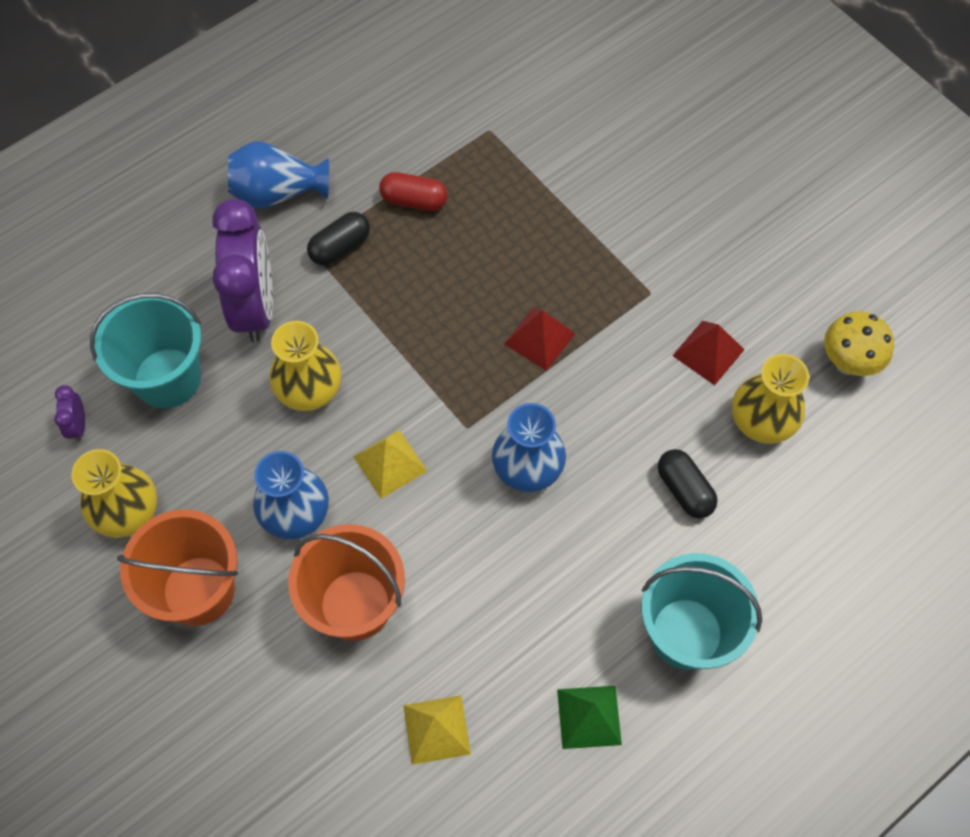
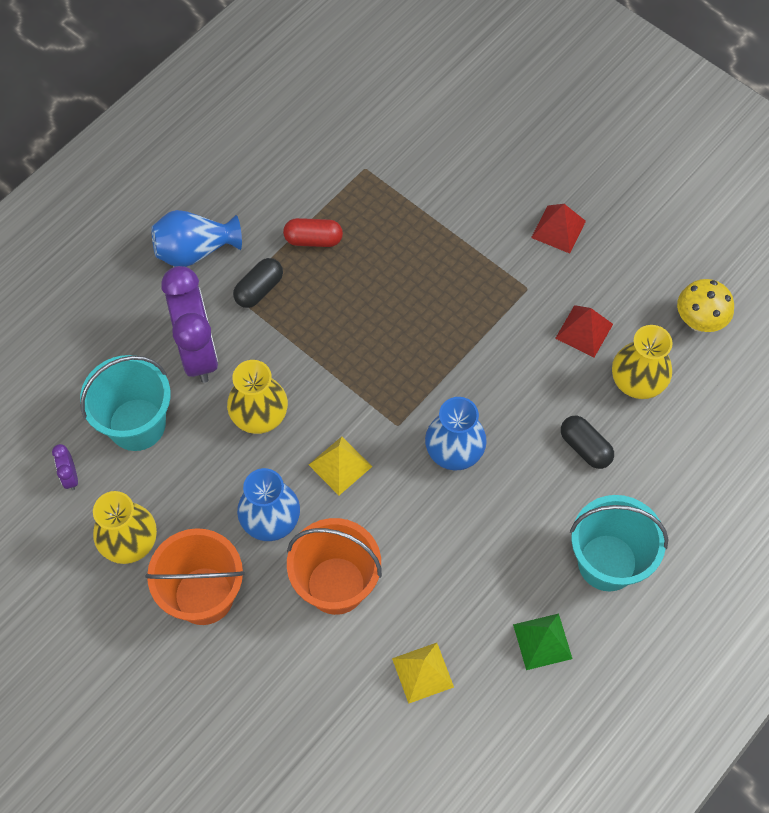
camera: 10 degrees left, 0 degrees up
red pyramid [504,307,575,371] -> red pyramid moved to [531,204,586,253]

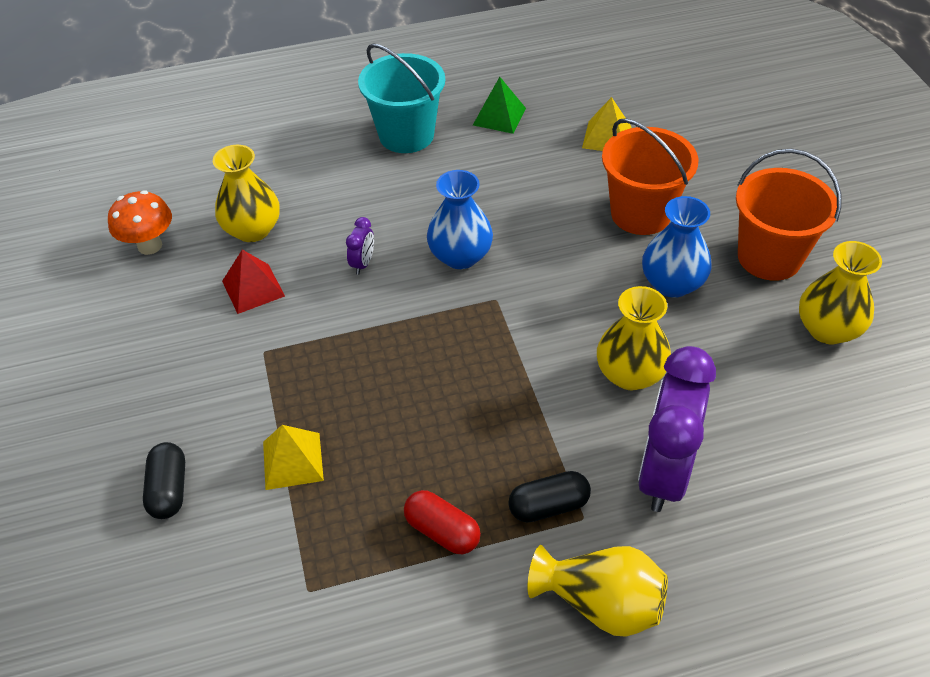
camera: 145 degrees left, 15 degrees down
purple clock [52,444,78,490] -> purple clock moved to [346,217,374,275]
turquoise bucket [80,355,171,451] -> none
blue vase [151,210,242,267] -> yellow vase [528,545,668,637]
yellow pyramid [309,436,372,495] -> yellow pyramid moved to [263,425,324,490]
red pyramid [531,204,586,253] -> none
black capsule [561,416,614,469] -> black capsule moved to [143,442,185,519]
yellow mushroom [677,279,734,332] -> orange mushroom [108,190,172,255]

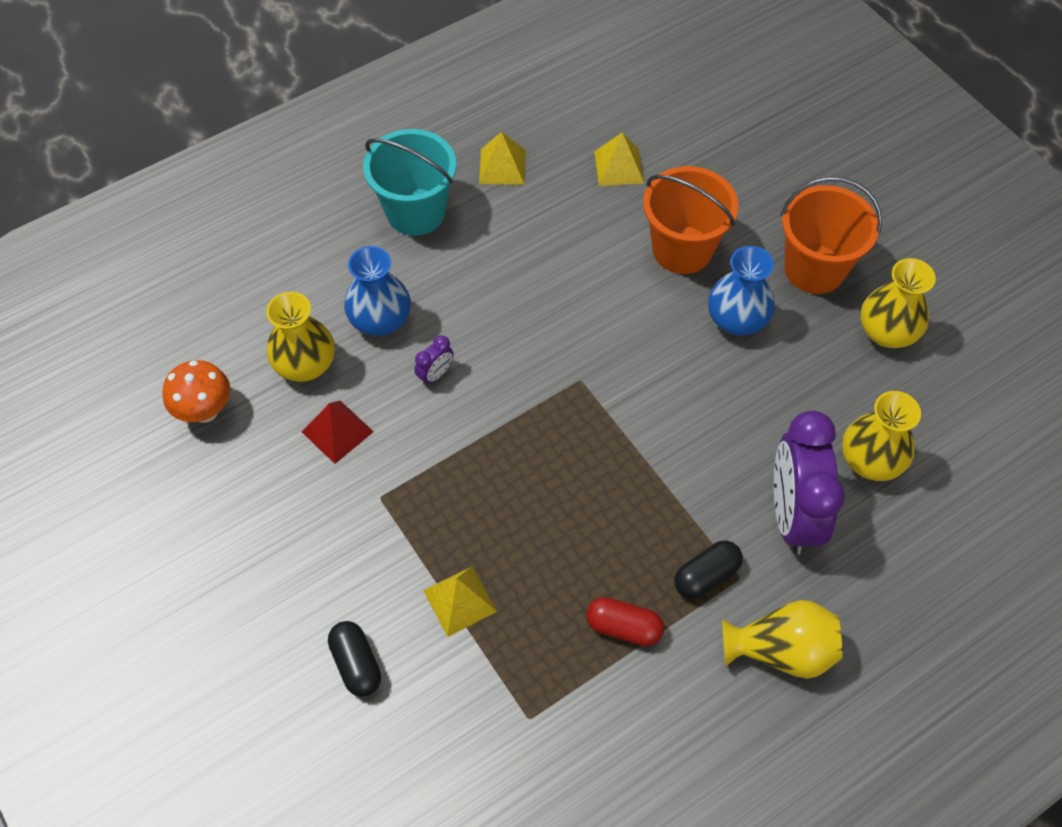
camera: 20 degrees left, 10 degrees up
purple clock [346,217,374,275] -> purple clock turned 45 degrees clockwise [414,335,454,385]
blue vase [427,170,493,269] -> blue vase moved to [344,246,411,336]
green pyramid [473,77,526,134] -> yellow pyramid [479,132,526,185]
yellow vase [597,286,671,390] -> yellow vase moved to [842,391,921,481]

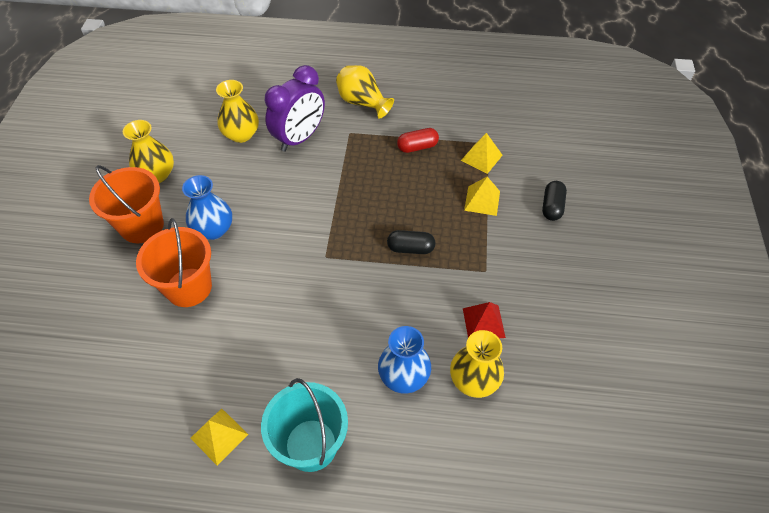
camera: 140 degrees left, 5 degrees down
orange mushroom [162,360,230,423] -> none
purple clock [414,335,454,385] -> none
red capsule [586,597,664,646] -> red capsule turned 75 degrees counterclockwise [397,128,439,153]
yellow pyramid [594,132,644,186] -> yellow pyramid moved to [461,133,503,174]
black capsule [674,540,743,599] -> black capsule moved to [387,230,435,254]

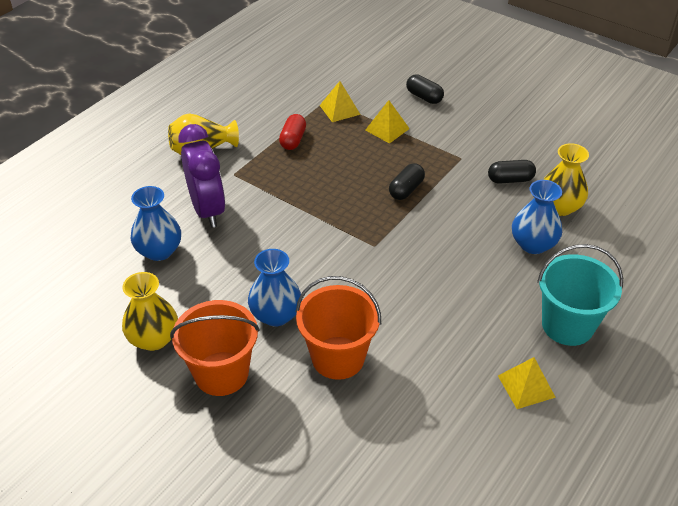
camera: 60 degrees left, 10 degrees down
yellow vase [216,80,259,143] -> blue vase [131,186,181,261]
red pyramid [463,302,506,338] -> black capsule [488,160,536,184]

